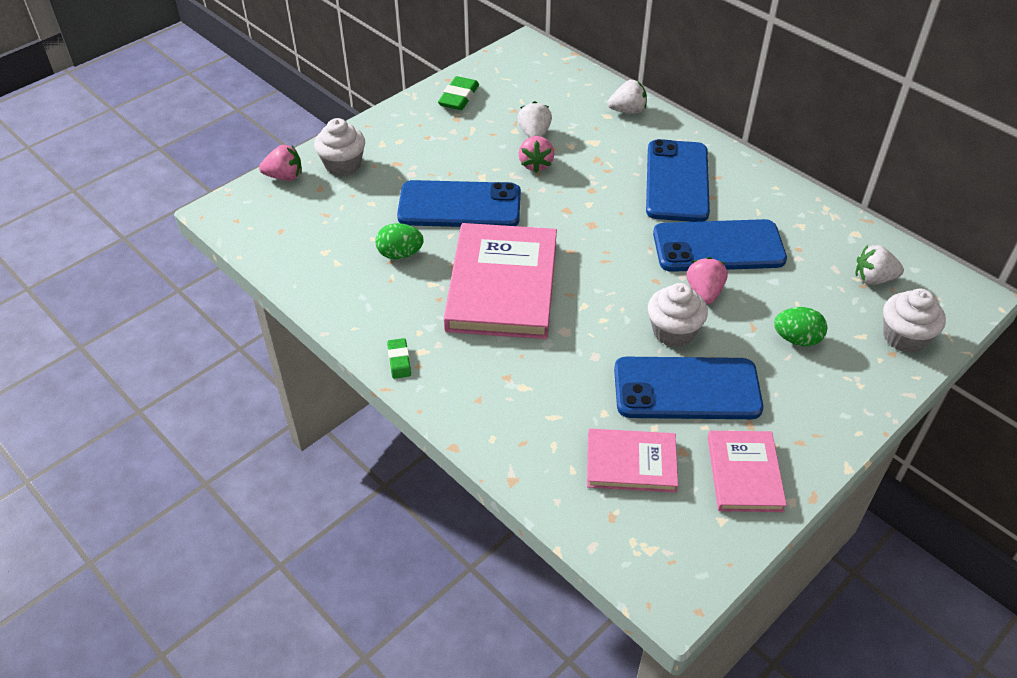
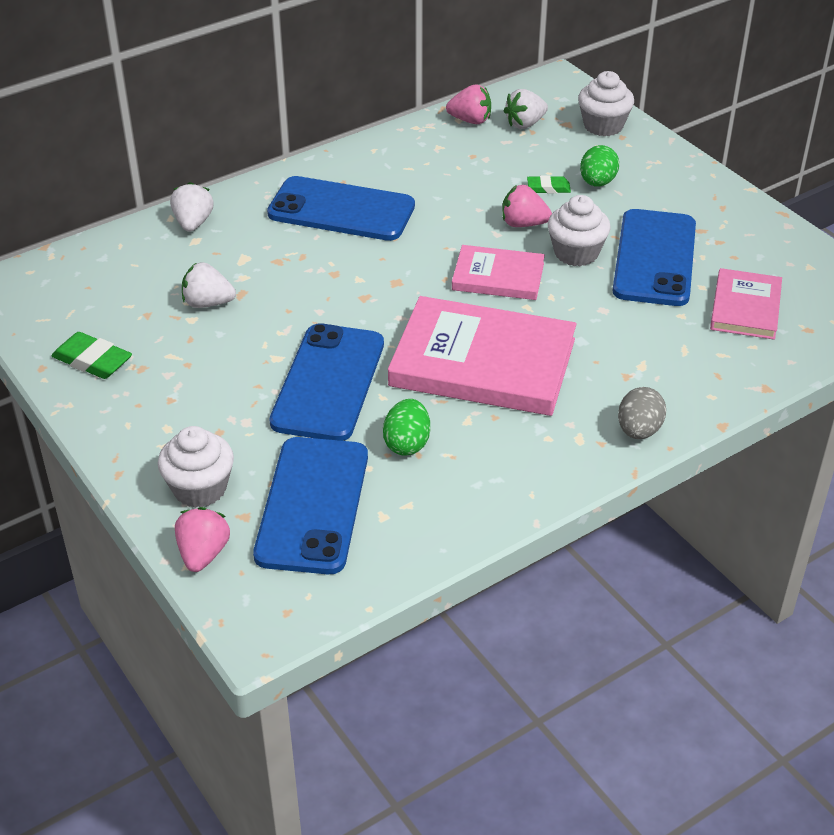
camera: 80 degrees left, 5 degrees down
green eraser [387,338,411,379] -> green eraser moved to [527,175,571,194]
pink strawberry [519,136,554,173] -> pink strawberry moved to [446,84,491,124]
blue phone [653,219,787,272] -> blue phone moved to [253,437,368,574]
pink book [708,431,787,512] -> pink book moved to [452,245,545,300]
white strawberry [856,245,904,285] -> white strawberry turned 45 degrees clockwise [504,89,548,129]
none -> grey egg [618,387,666,439]

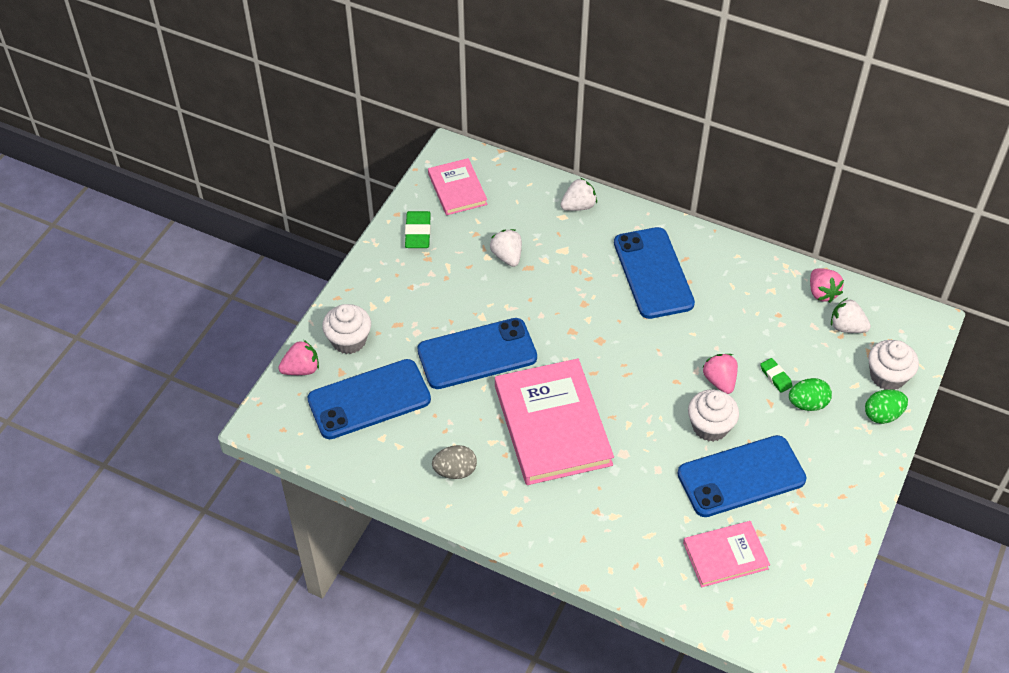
camera: 60 degrees right, 10 degrees up
green egg [383,399,430,456] -> green egg moved to [865,389,908,424]
pink book [452,245,545,300] -> pink book moved to [428,158,487,215]
grey egg [618,387,666,439] -> grey egg moved to [432,445,477,479]

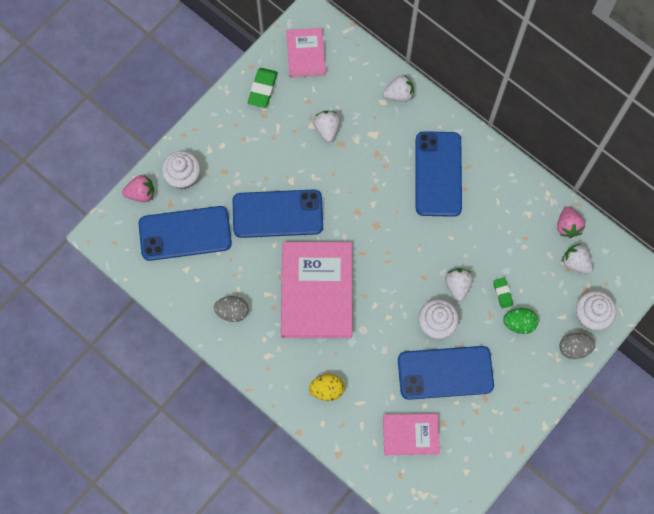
camera: 15 degrees right, 20 degrees up
pink strawberry [702,354,738,394] -> white strawberry [445,268,473,302]
green egg [865,389,908,424] -> grey egg [560,333,595,359]
none -> yellow egg [309,374,344,401]

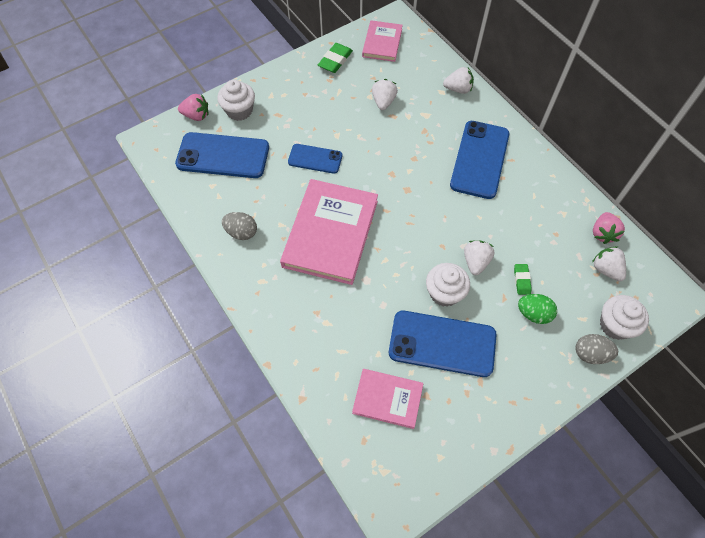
camera: 15 degrees right, 10 degrees down
blue phone [232,189,323,238] -> blue phone [288,144,342,174], size x0.58
yellow egg [309,374,344,401] -> none

